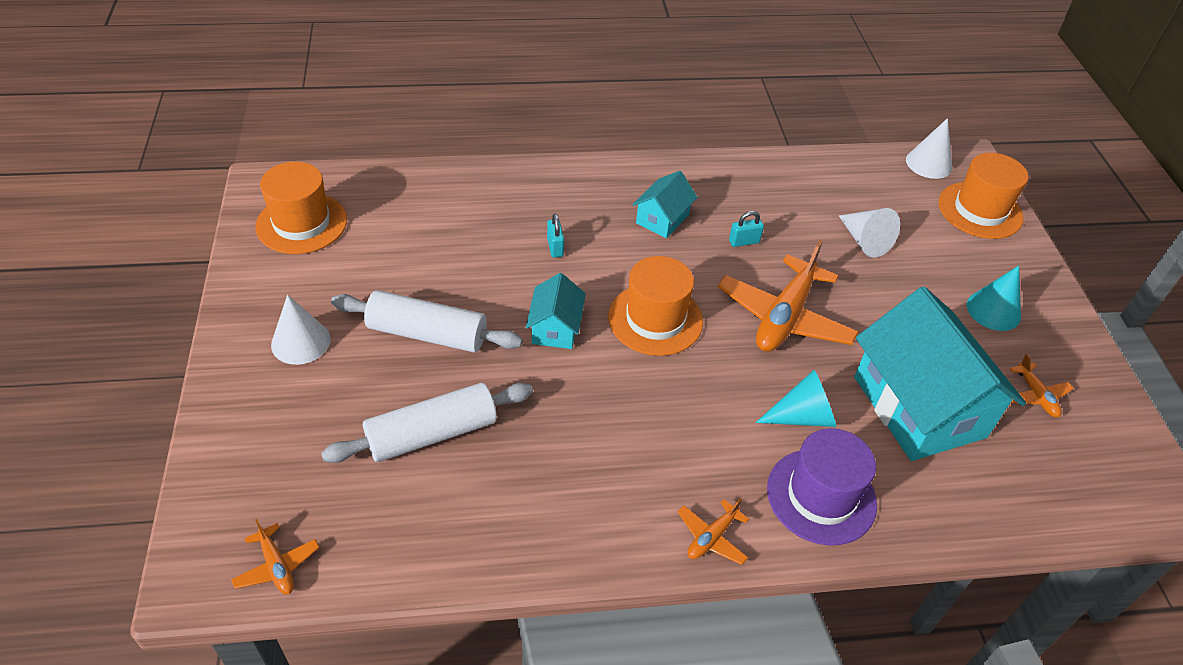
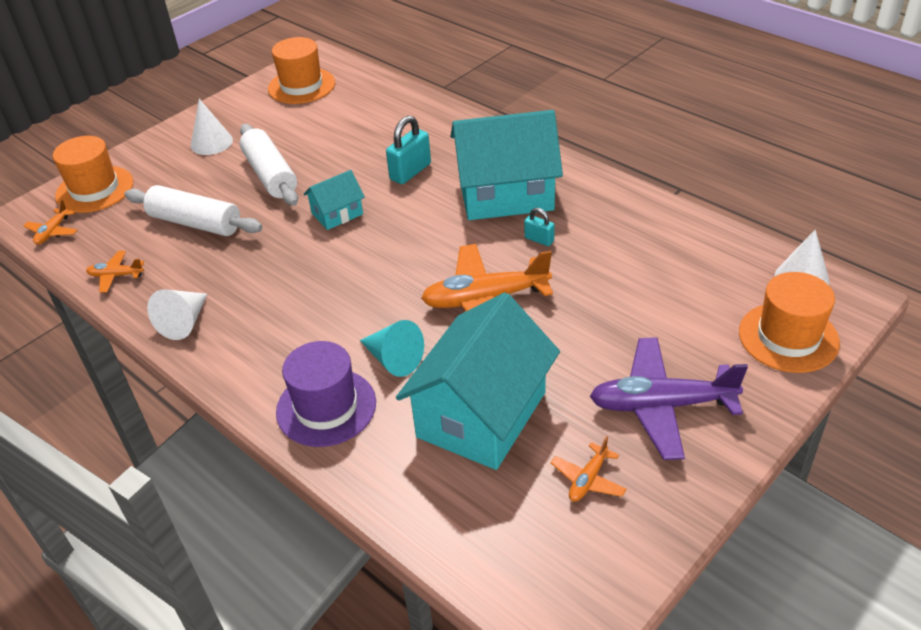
camera: 55 degrees right, 5 degrees down
turquoise padlock [547,214,564,258] -> turquoise padlock [386,116,431,184], size x1.76
orange hat [608,256,703,356] -> orange hat moved to [53,136,133,213]
turquoise house [632,171,698,238] -> turquoise house [451,110,563,220], size x2.10
orange plane [677,498,749,565] -> orange plane moved to [86,251,144,293]
white cone [839,208,900,258] -> white cone moved to [147,289,207,340]
turquoise cone [967,266,1021,331] -> purple plane [590,337,748,460]

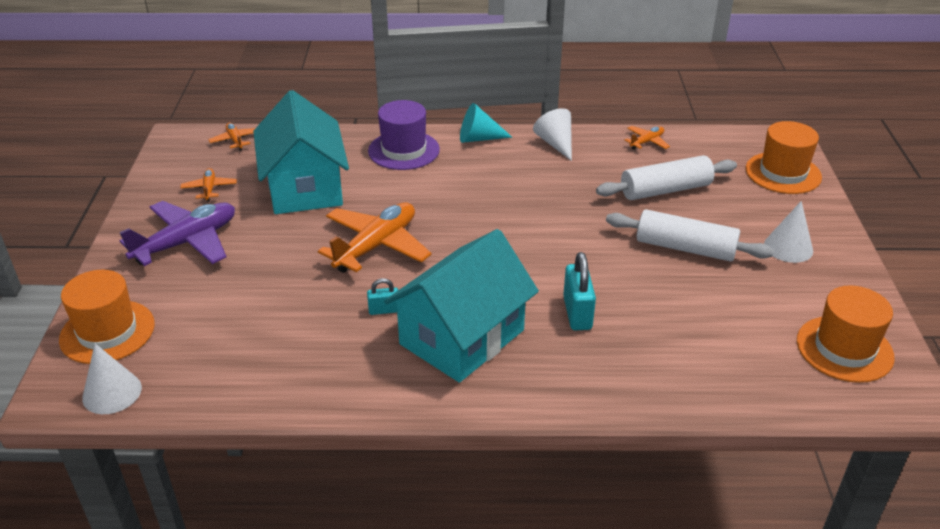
camera: 135 degrees right, 5 degrees down
orange plane [24,199,77,245] -> orange plane moved to [208,123,255,151]
turquoise house [304,170,365,230] -> none
turquoise cone [360,320,424,377] -> turquoise cone moved to [460,103,513,143]

